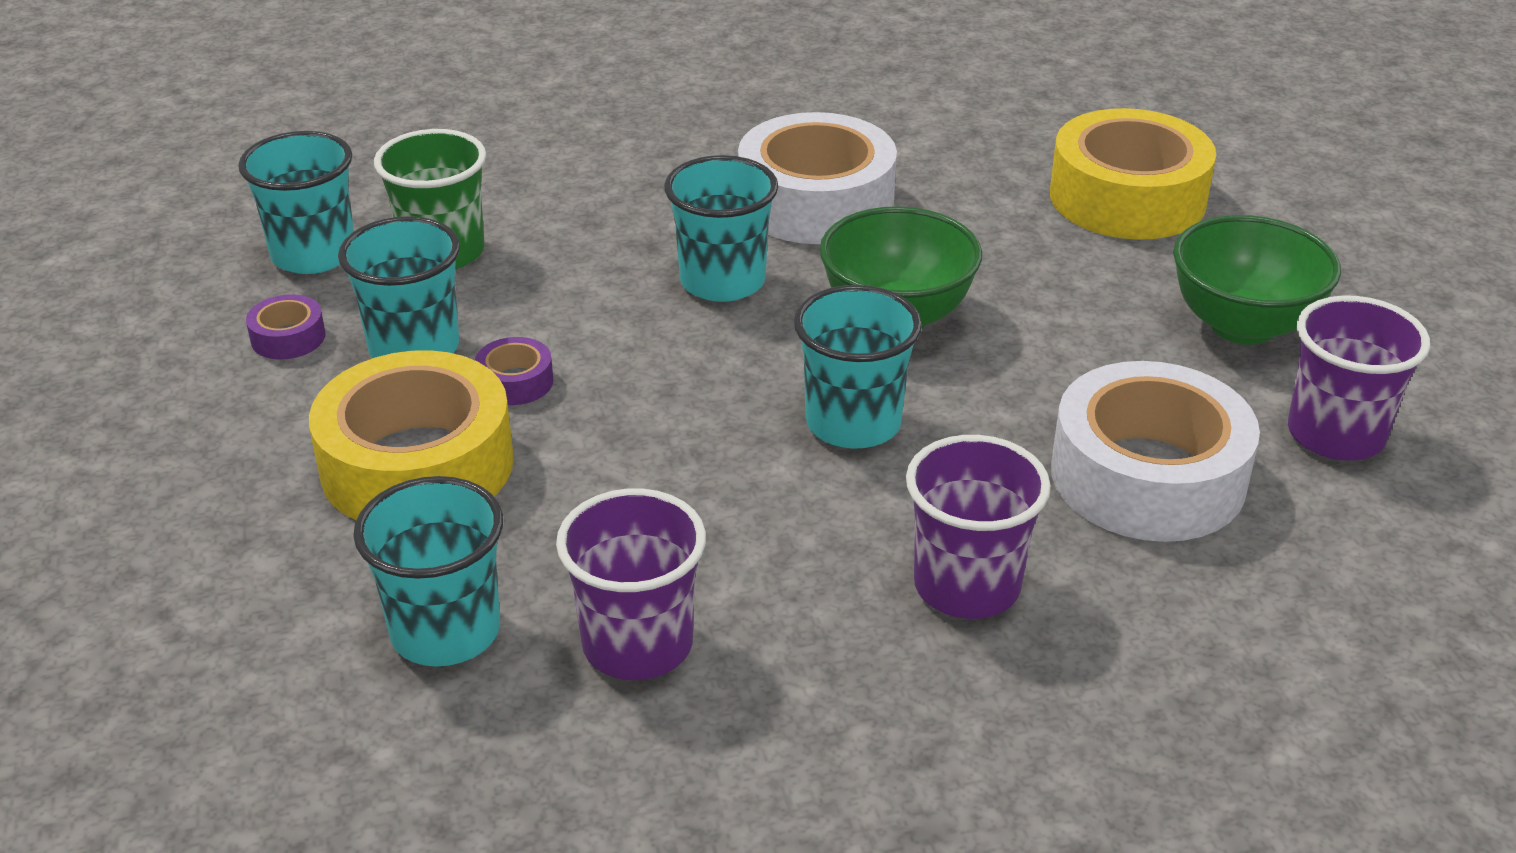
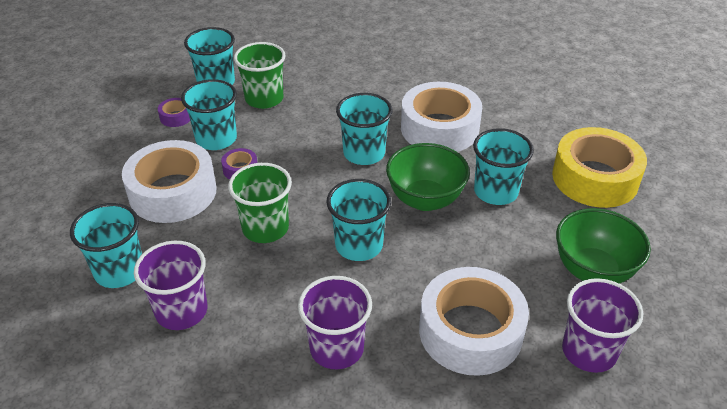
camera: 30 degrees right, 5 degrees up
yellow tape [309,350,514,520] -> white tape [122,140,217,223]
none -> green cup [228,163,292,243]
none -> turquoise cup [473,128,534,205]

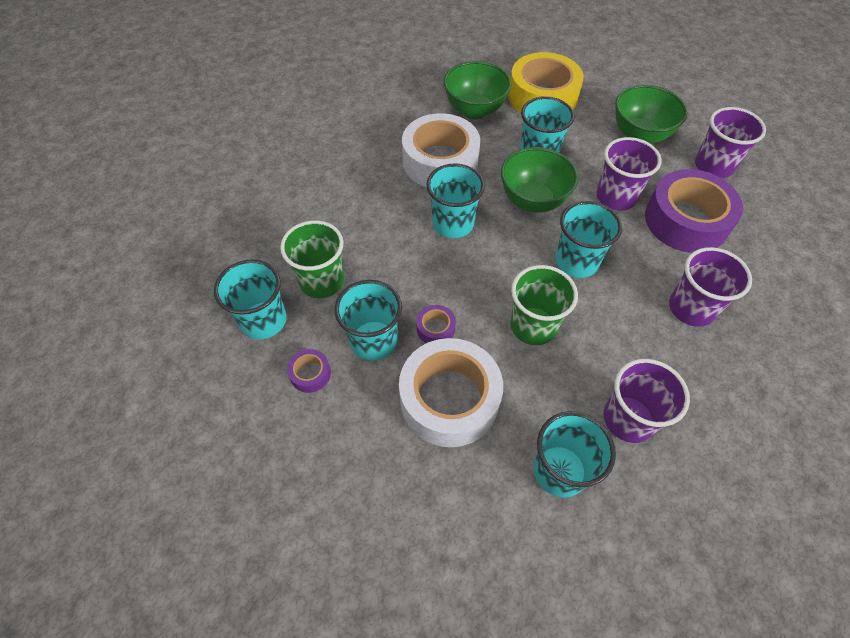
camera: 70 degrees left, 15 degrees up
white tape [419,267,529,376] -> purple tape [645,169,743,253]
none -> green bowl [444,61,511,119]
none -> purple cup [596,137,662,210]

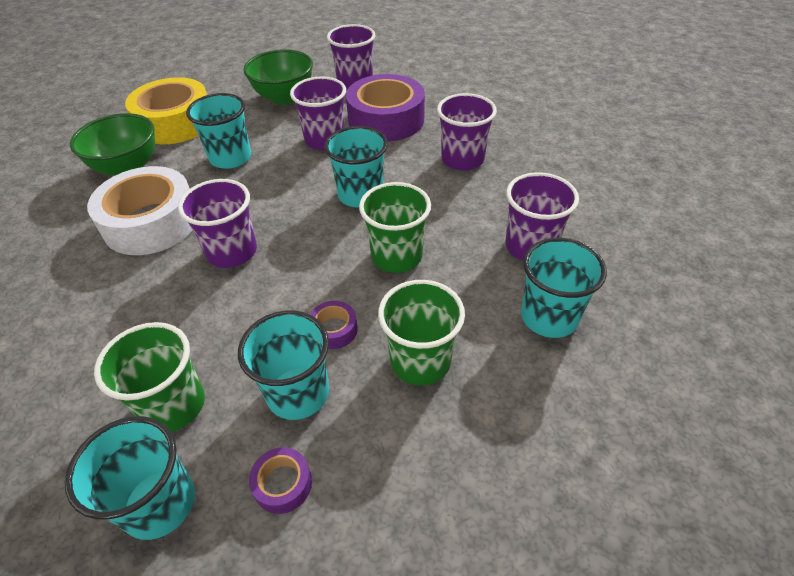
camera: 55 degrees left, 10 degrees down
white tape [399,338,503,447] -> green cup [378,280,465,385]
turquoise cup [426,163,485,238] -> purple cup [178,179,257,268]
green bowl [501,147,578,213] -> none

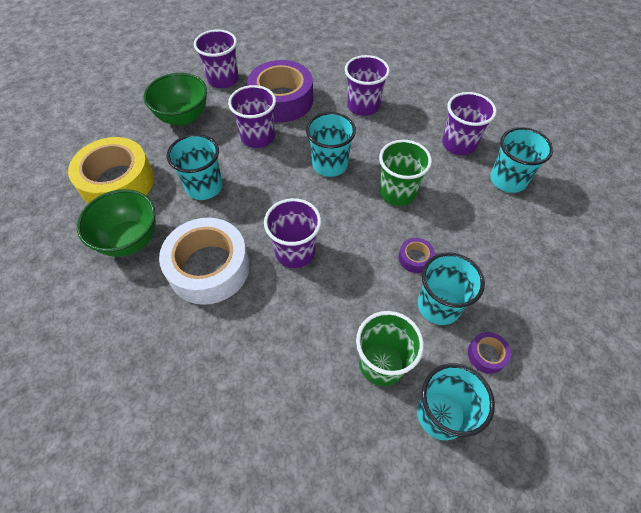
camera: 40 degrees left, 10 degrees up
green cup [378,280,465,385] -> none

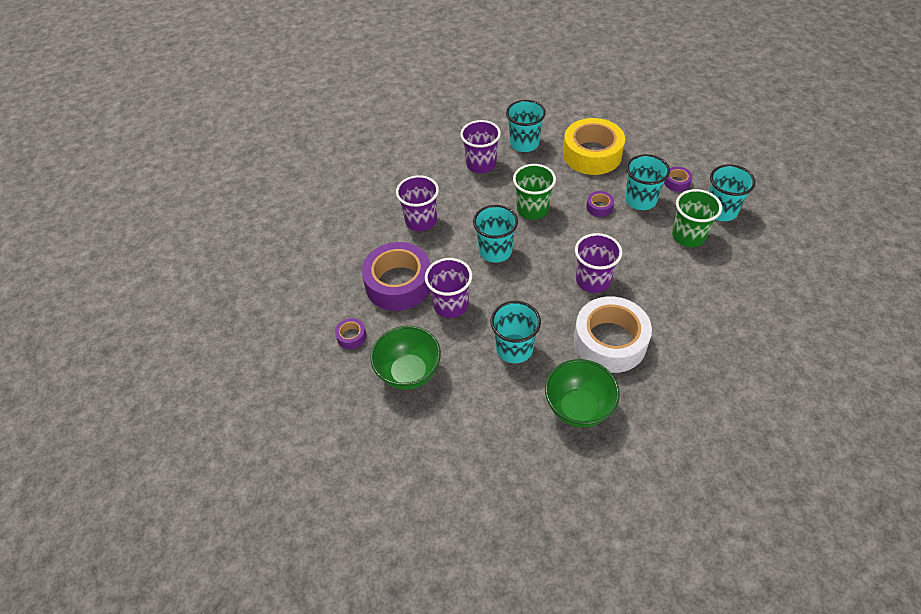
camera: 80 degrees left, 5 degrees down
yellow tape [68,137,154,204] -> yellow tape moved to [563,118,625,175]
purple cup [194,29,239,88] -> purple tape [335,318,367,349]

